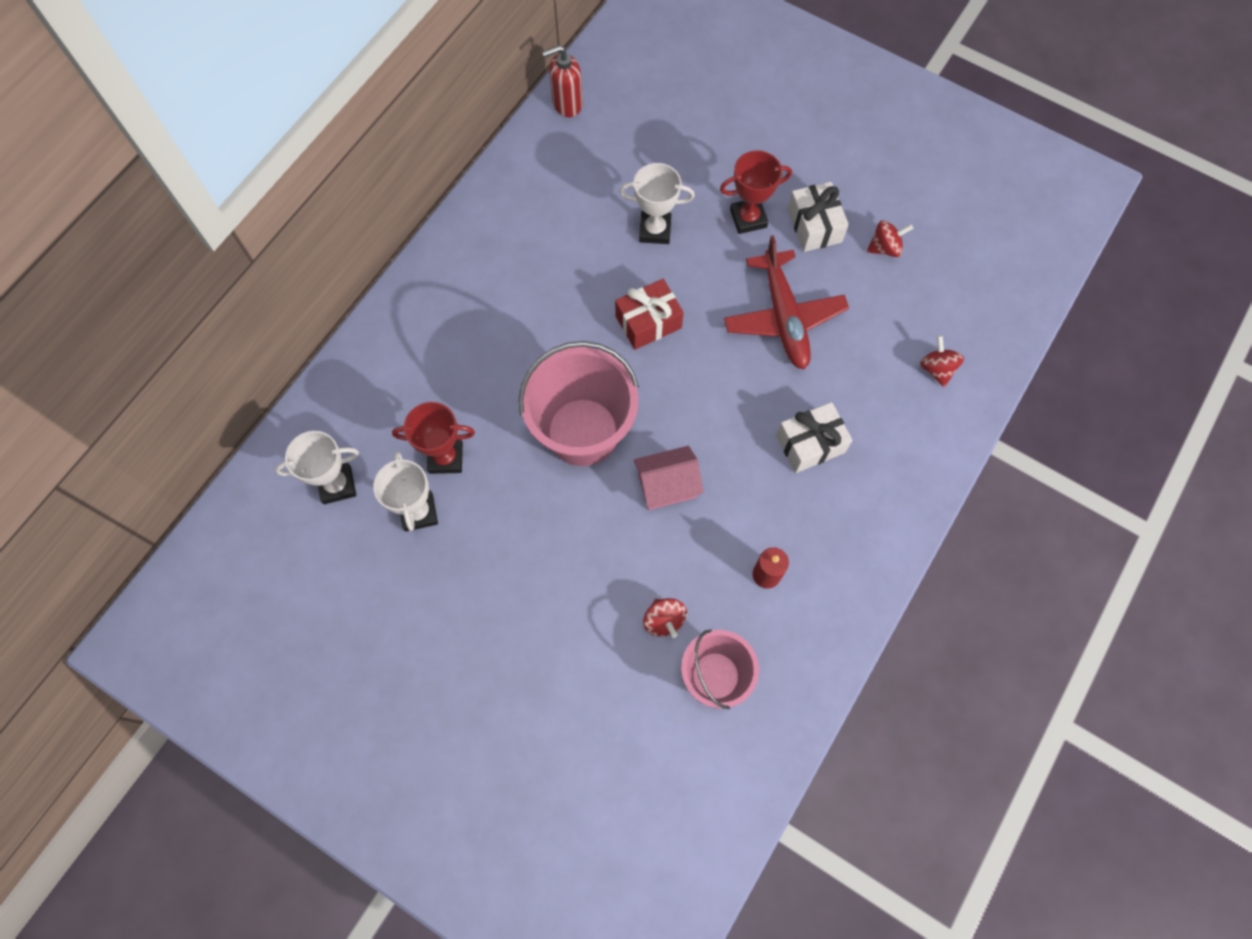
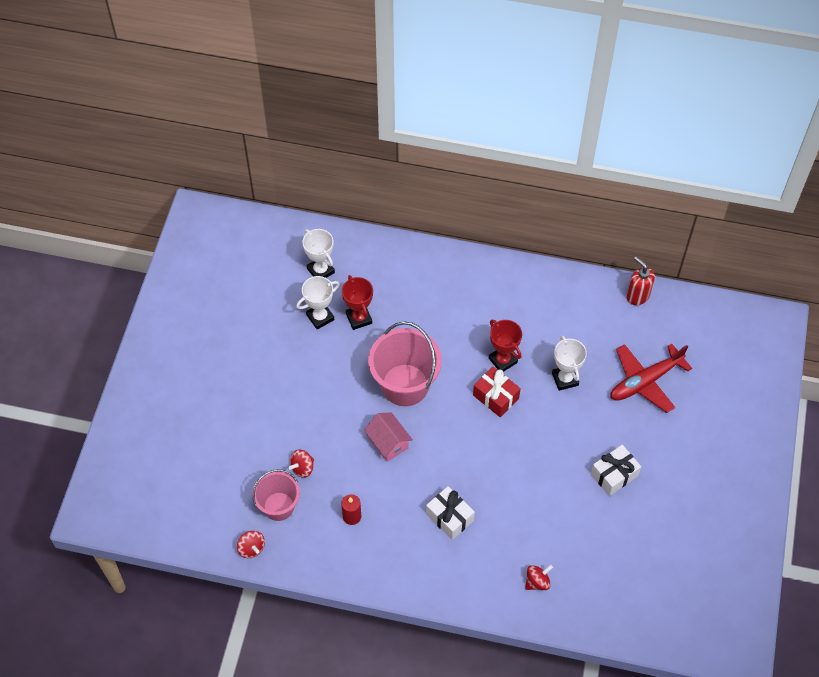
camera: 70 degrees right, 10 degrees down
red trophy [720,150,792,234] -> red trophy moved to [489,319,522,372]
red plane [724,235,849,369] -> red plane moved to [610,344,692,413]
red spinning top [867,220,913,257] -> red spinning top moved to [237,531,265,558]

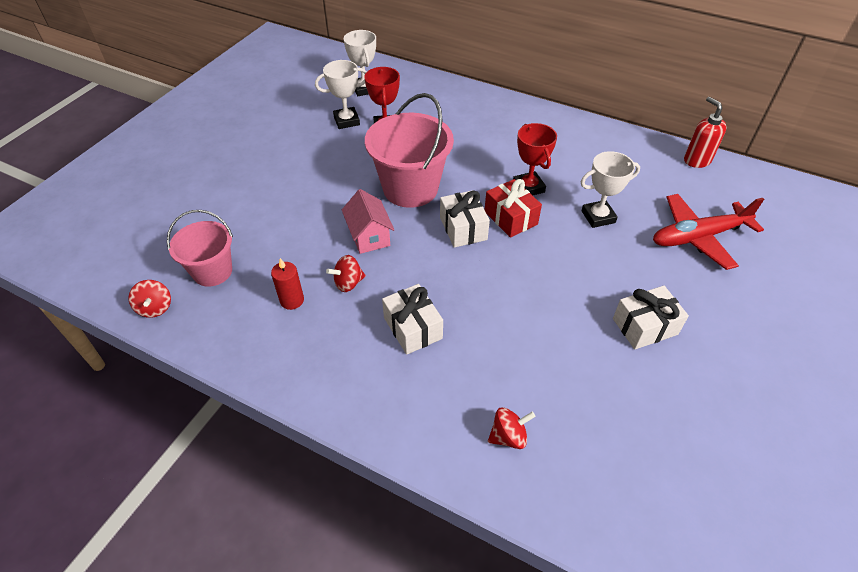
camera: 15 degrees right, 10 degrees down
red spinning top [289,450,314,478] -> red spinning top moved to [326,255,366,292]
white trophy [552,336,587,391] -> white trophy turned 75 degrees clockwise [581,151,640,228]
none -> white gift [440,190,490,248]

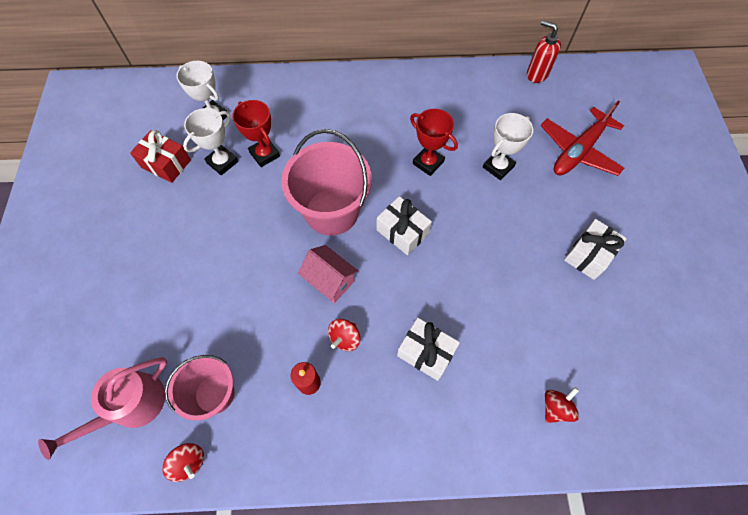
camera: 30 degrees left, 15 degrees up
red gift [485,179,542,238] -> red gift moved to [130,130,191,183]
none -> pink watering can [38,357,167,460]

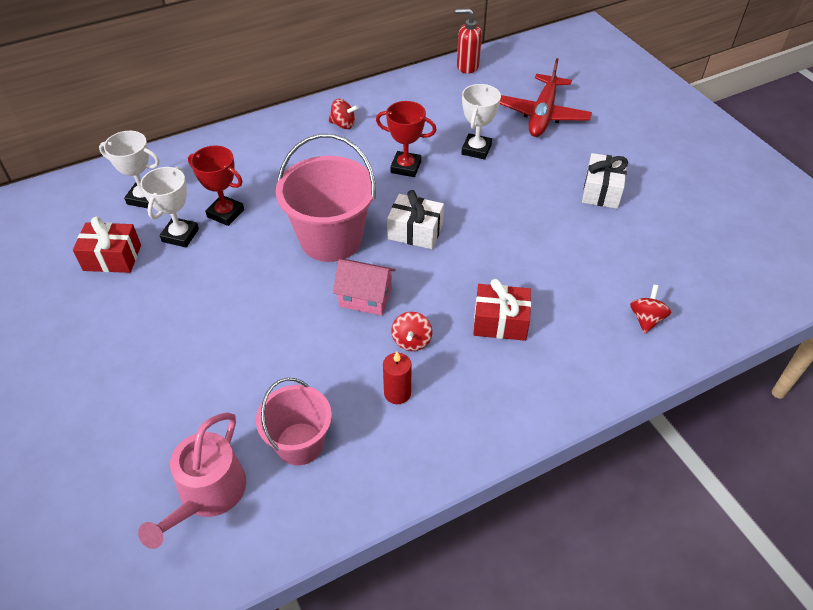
camera: 25 degrees left, 15 degrees down
red spinning top [162,443,204,482] -> red spinning top moved to [328,99,359,129]
white gift [397,318,460,381] -> red gift [473,279,531,341]

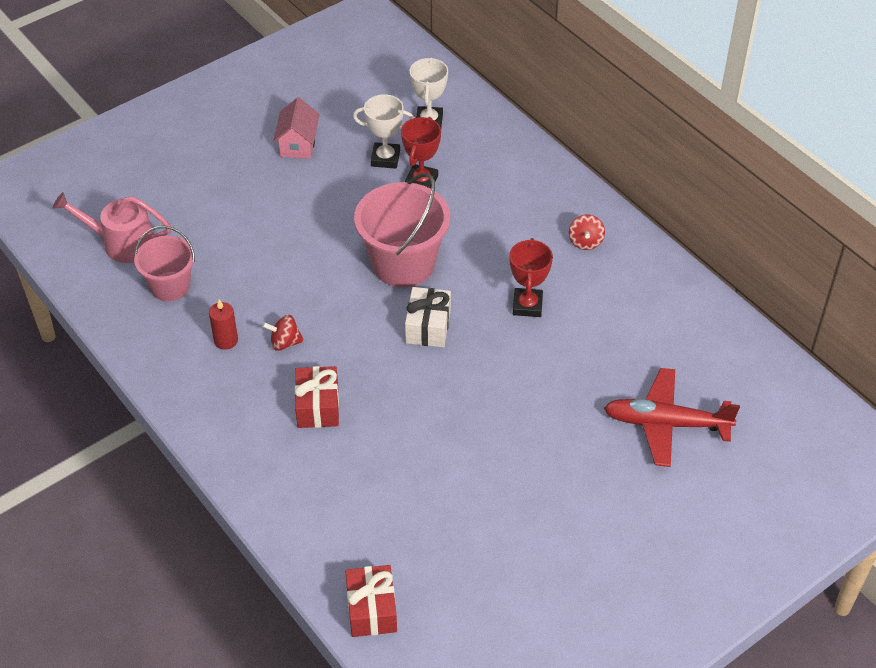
camera: 80 degrees right, 0 degrees up
red gift [73,216,141,273] -> red gift moved to [345,565,397,637]
pink house [333,259,395,316] -> pink house moved to [273,97,320,159]
red soap dispenser [456,9,482,74] -> none
white trophy [461,84,501,160] -> none
white gift [582,153,628,209] -> none
red spinning top [630,285,671,333] -> none

